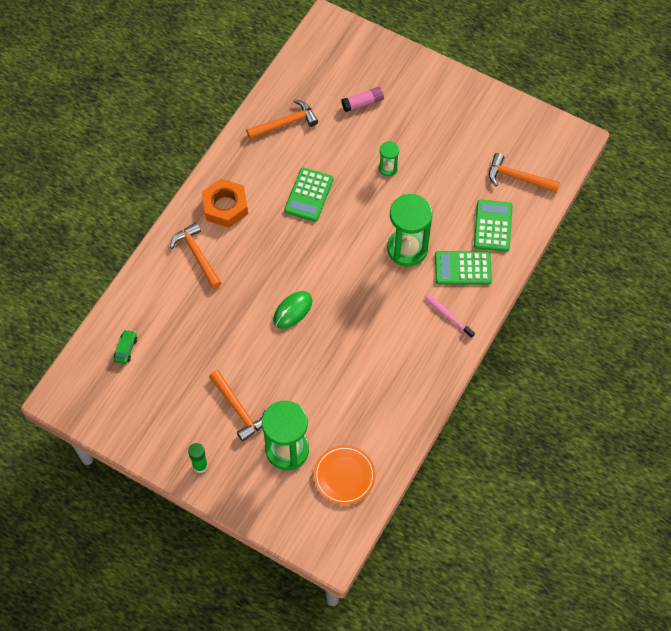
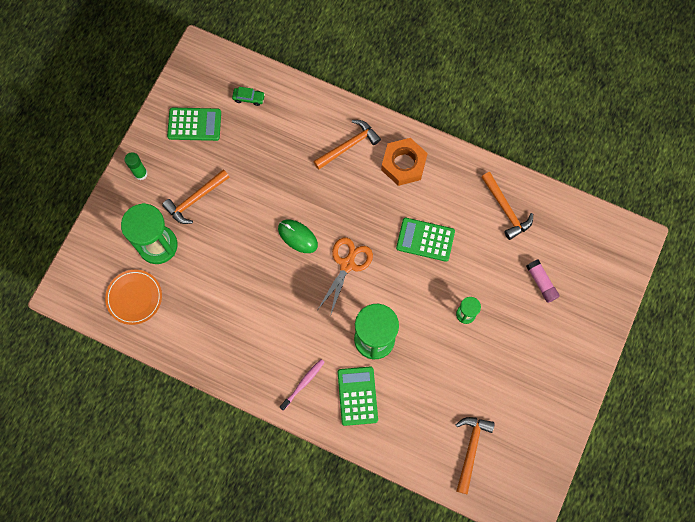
camera: 85 degrees right, 10 degrees up
green calculator [474,200,513,252] -> green calculator moved to [167,108,221,141]
none -> orange scissors [318,237,373,316]

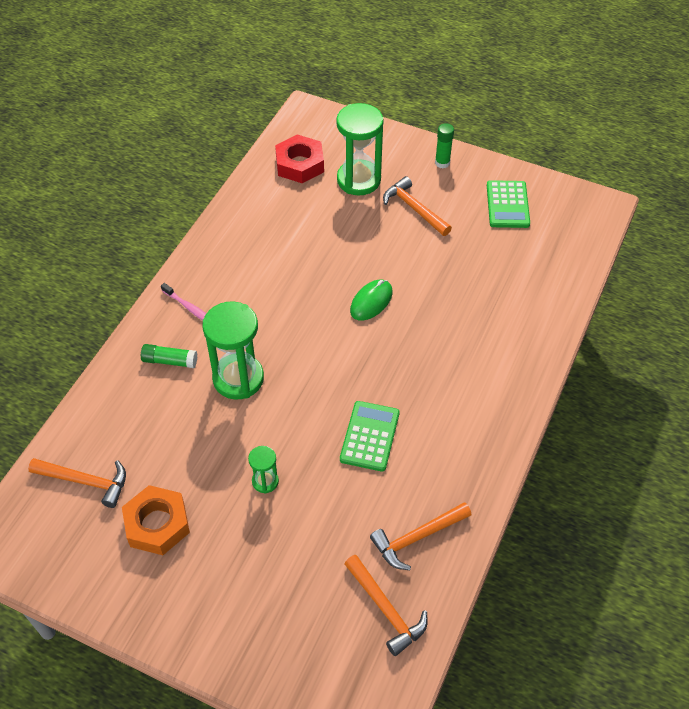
camera: 90 degrees right, 20 degrees down
orange plate [105,270,162,325] -> red nut [275,134,324,183]
green car [232,87,265,106] -> none
orange hammer [313,120,381,170] -> orange hammer moved to [344,555,428,656]
orange scissors [318,237,373,316] -> none
green calculator [338,367,378,426] -> green glue stick [141,344,197,368]
orange nut [381,138,428,186] -> orange nut moved to [122,485,190,555]
pink glue stick [526,259,560,303] -> none

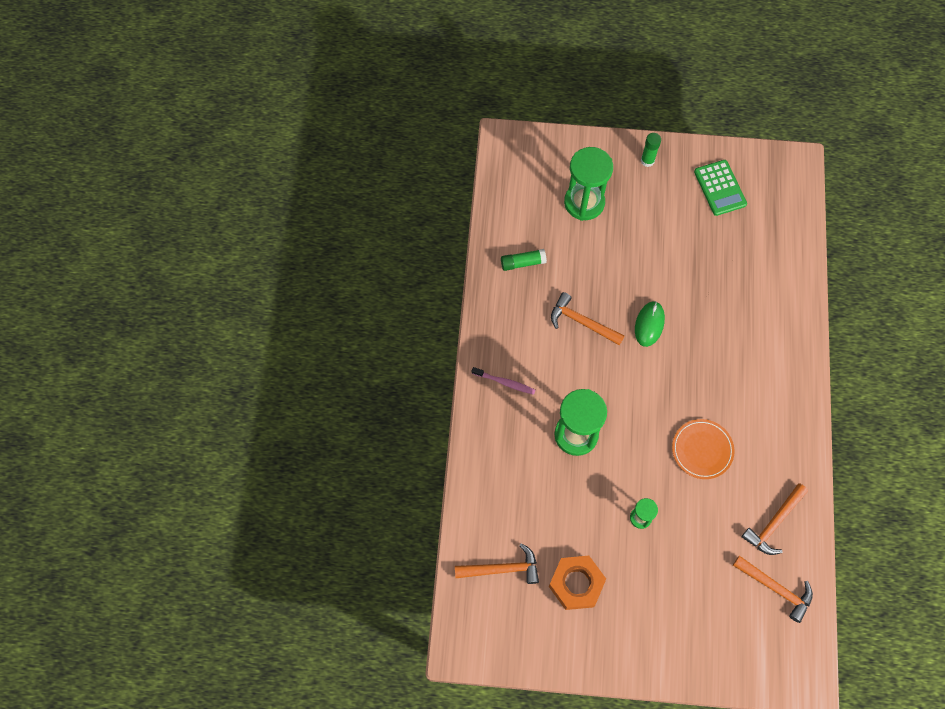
camera: 20 degrees left, 15 degrees up
green glue stick [141,344,197,368] -> green glue stick moved to [501,249,547,271]
red nut [275,134,324,183] -> none
green calculator [340,401,400,472] -> orange plate [672,419,735,479]
orange hammer [383,176,452,236] -> orange hammer moved to [551,292,625,345]

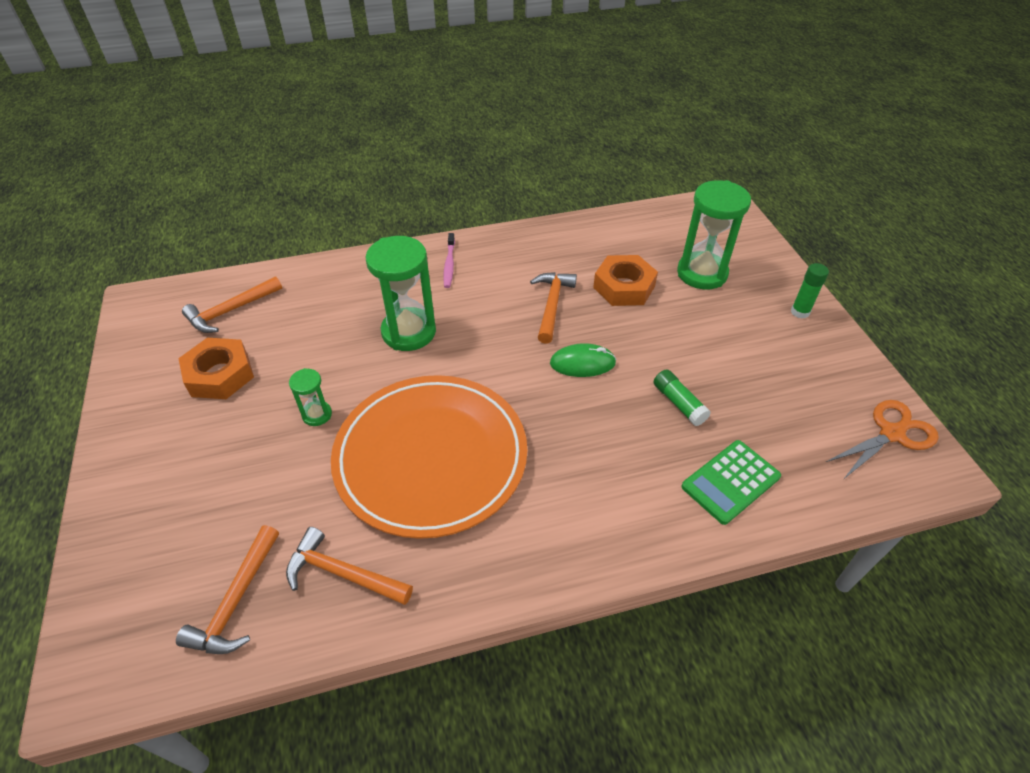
camera: 70 degrees right, 20 degrees down
orange hammer [455,543,539,584] -> orange hammer turned 75 degrees clockwise [182,277,282,333]
green glue stick [501,249,547,271] -> green glue stick moved to [654,369,711,426]
orange plate [672,419,735,479] -> orange plate [331,375,527,539], size x2.17
green calculator [694,160,747,216] -> green calculator moved to [682,440,781,525]
none -> orange nut [593,255,658,306]
none -> orange scissors [826,400,939,479]

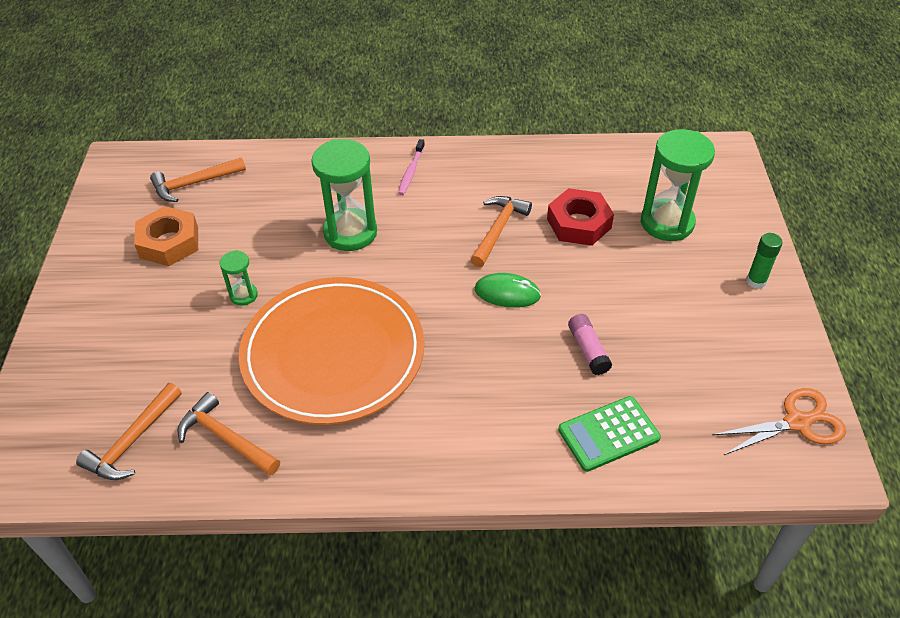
camera: 15 degrees right, 0 degrees up
orange nut [593,255,658,306] -> red nut [547,188,614,246]
green glue stick [654,369,711,426] -> pink glue stick [568,314,612,375]

